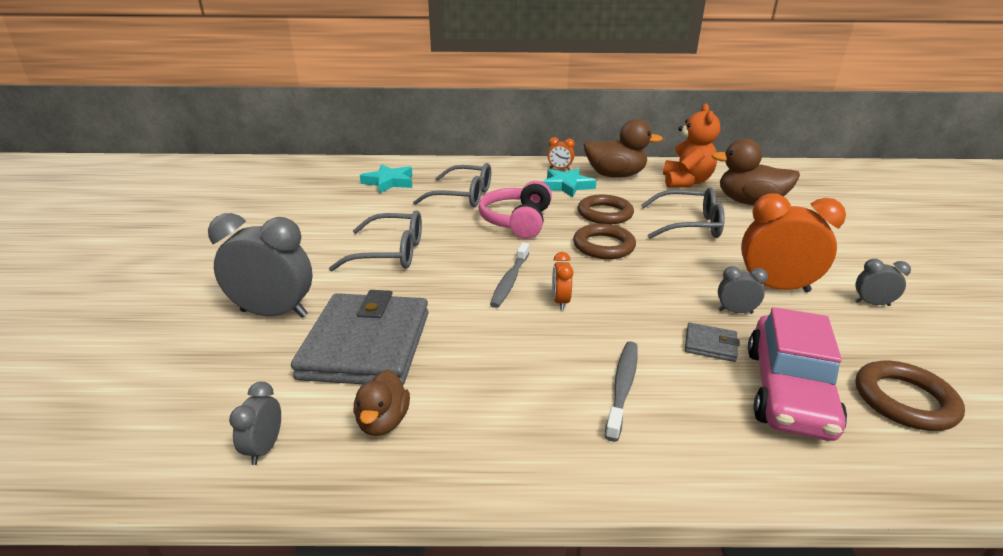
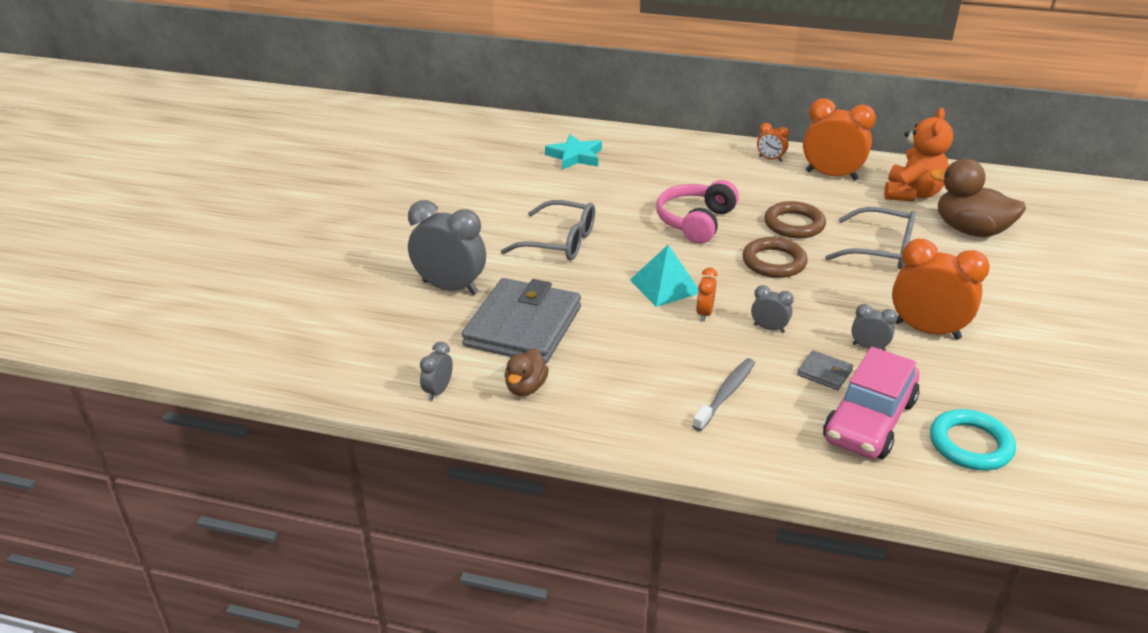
camera: 15 degrees right, 5 degrees up
grey glasses [413,163,491,207] -> none
grey toothbrush [490,242,529,308] -> turquoise pyramid [630,245,698,307]
turquoise star [543,168,597,197] -> none
brown duck [584,119,663,178] -> orange clock [803,98,876,180]
grey clock [855,259,911,306] -> grey clock moved to [751,285,794,333]
brown ring [856,361,965,431] -> turquoise ring [930,409,1016,471]

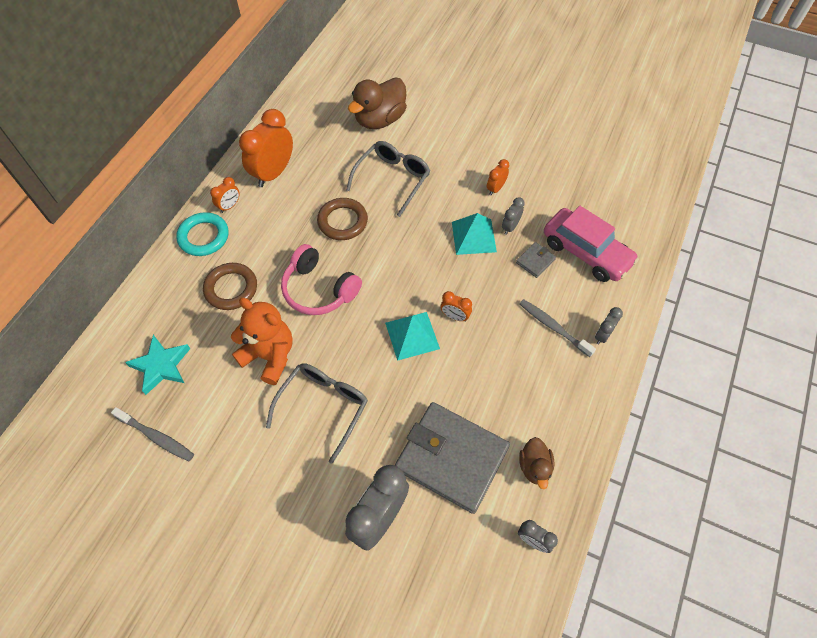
camera: 80 degrees left, 25 degrees up
brown duck [505,348,549,396] -> brown duck turned 60 degrees clockwise [519,437,555,489]
brown ring [743,237,808,278] -> brown ring moved to [203,263,257,310]
grey clock [751,285,794,333] -> grey clock moved to [595,307,623,344]
orange teddy bear [884,108,953,201] -> orange teddy bear moved to [231,298,293,385]
orange clock [892,239,990,340] -> orange clock [487,159,509,195], size x0.48
turquoise ring [930,409,1016,471] -> turquoise ring moved to [176,212,229,256]
none -> grey toothbrush [111,407,194,461]
none -> turquoise pyramid [452,213,497,255]

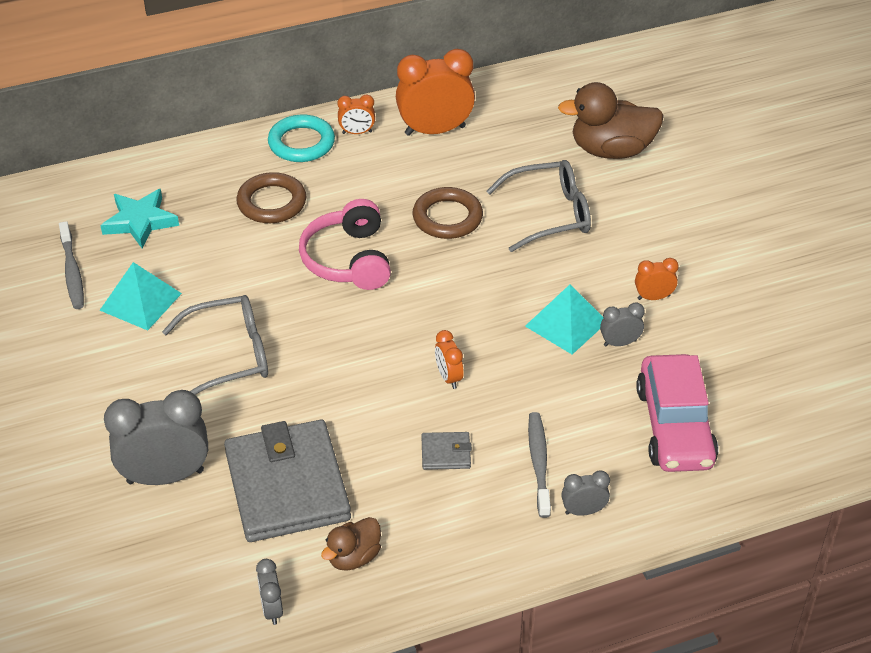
camera: 45 degrees right, 15 degrees down
orange teddy bear [231,298,293,385] -> none
turquoise pyramid [385,312,440,361] -> turquoise pyramid moved to [100,262,182,331]
grey wallet [516,242,556,278] -> grey wallet moved to [422,432,472,470]

